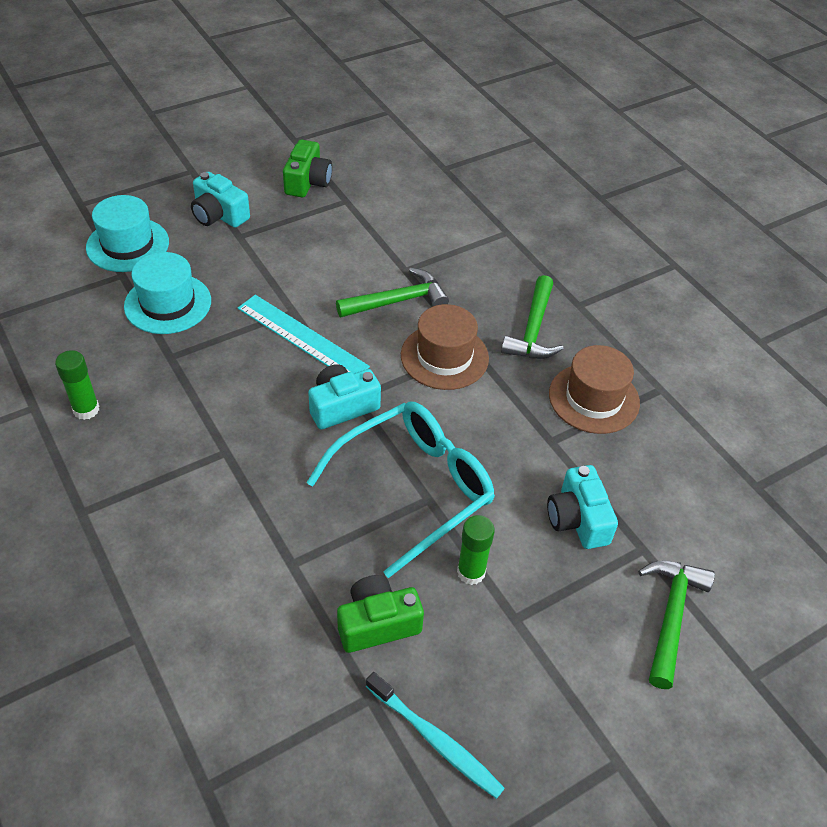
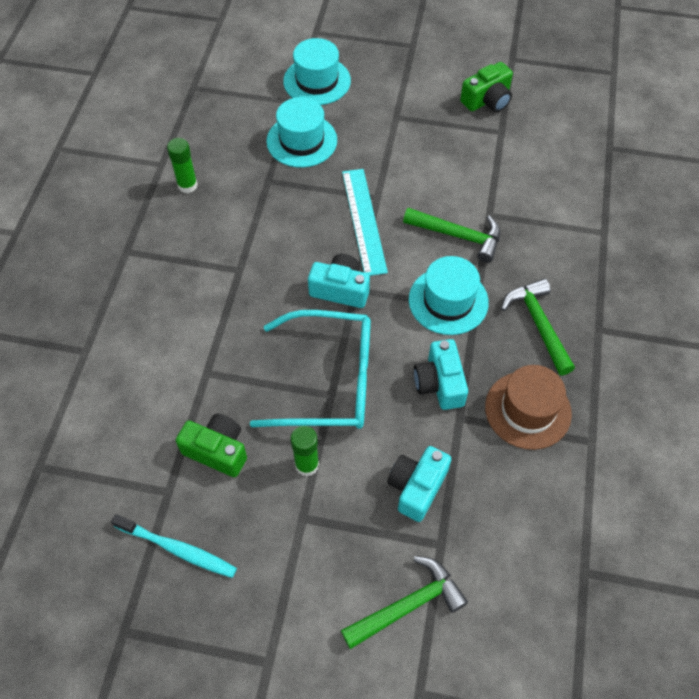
camera: 45 degrees right, 10 degrees up
turquoise camera [191,172,250,228] -> turquoise camera moved to [414,339,468,410]
turquoise toothbrush [366,672,505,799] -> turquoise toothbrush turned 60 degrees counterclockwise [111,514,237,578]
brown hat [401,304,489,390] -> turquoise hat [409,256,489,335]
green hammer [501,275,564,359] -> green hammer turned 105 degrees clockwise [501,279,575,375]

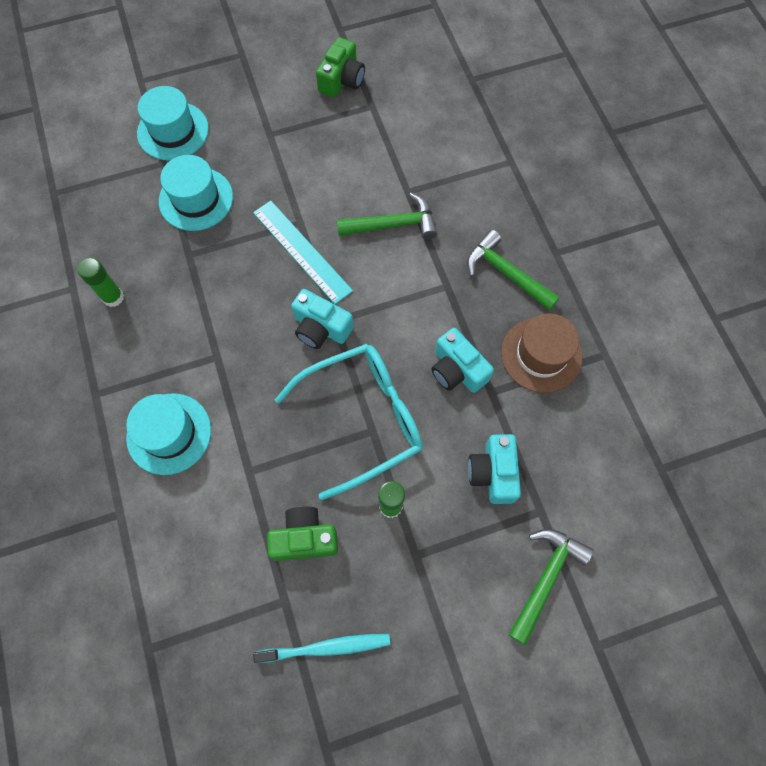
camera: 30 degrees left, 10 degrees up
turquoise camera [308,254,370,308] -> turquoise camera turned 135 degrees counterclockwise [291,289,354,349]
turquoise hat [409,256,489,335] -> turquoise hat moved to [126,393,211,475]

